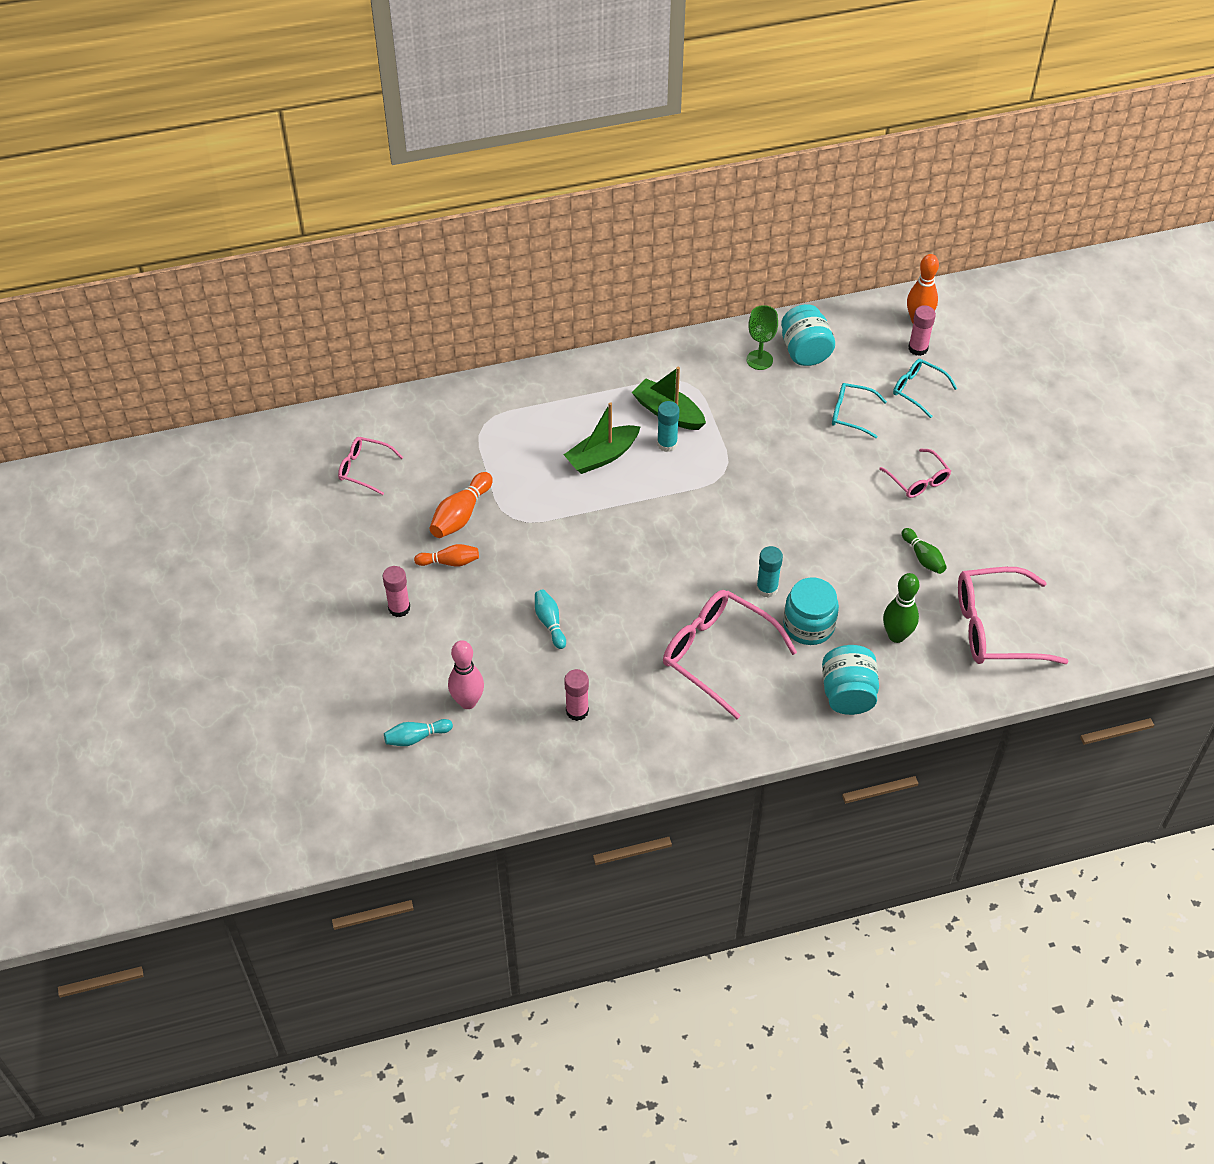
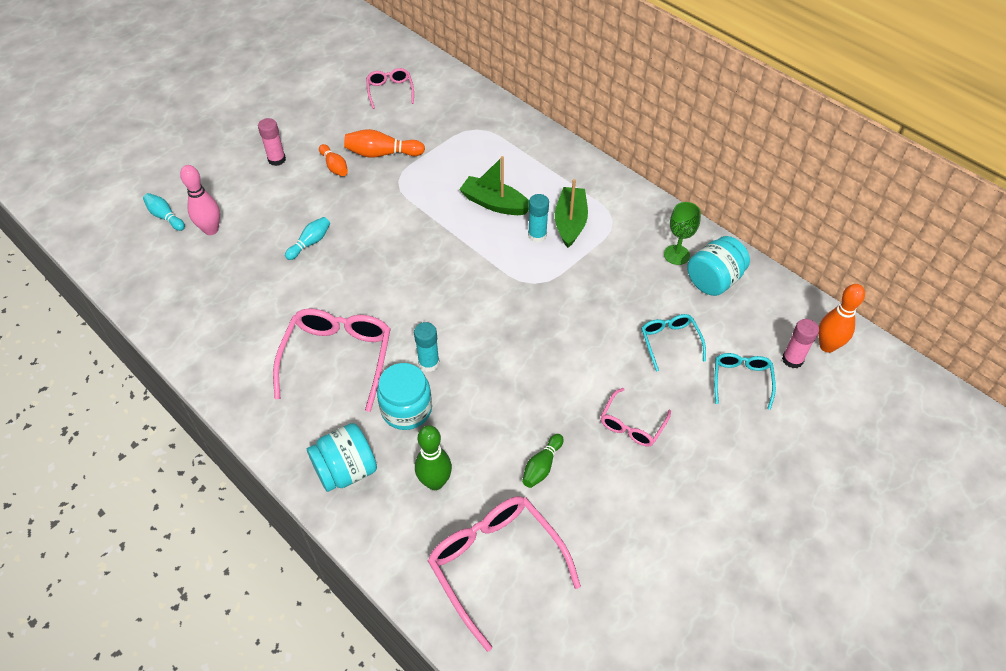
camera: 60 degrees right, 0 degrees up
pink glue stick [564,669,589,721] -> none

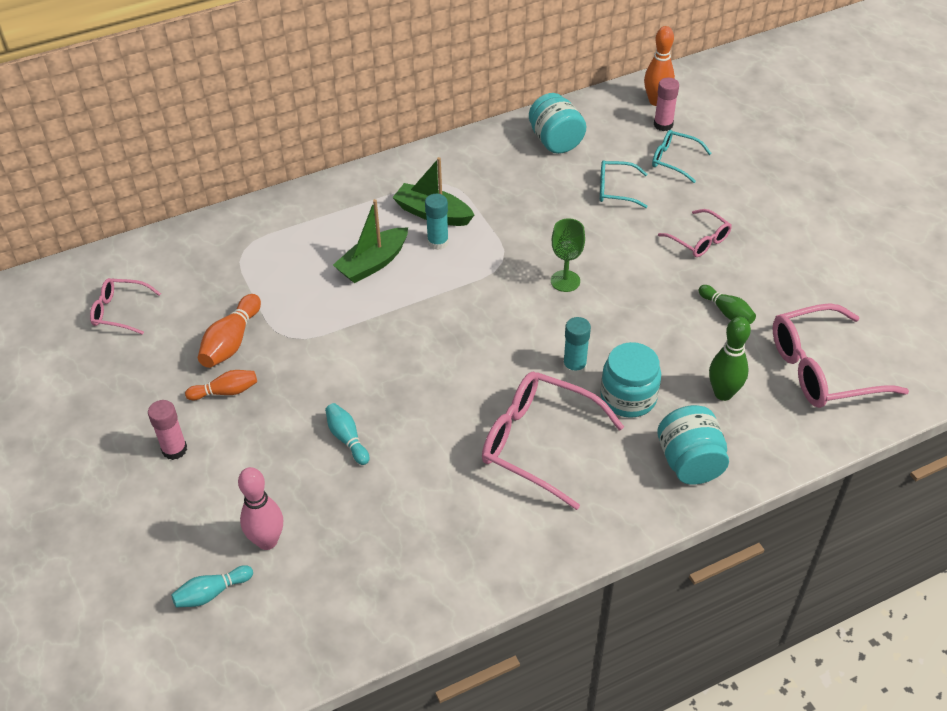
camera: 70 degrees left, 5 degrees down
green goblet [664,202,701,265] -> green goblet moved to [551,218,585,292]

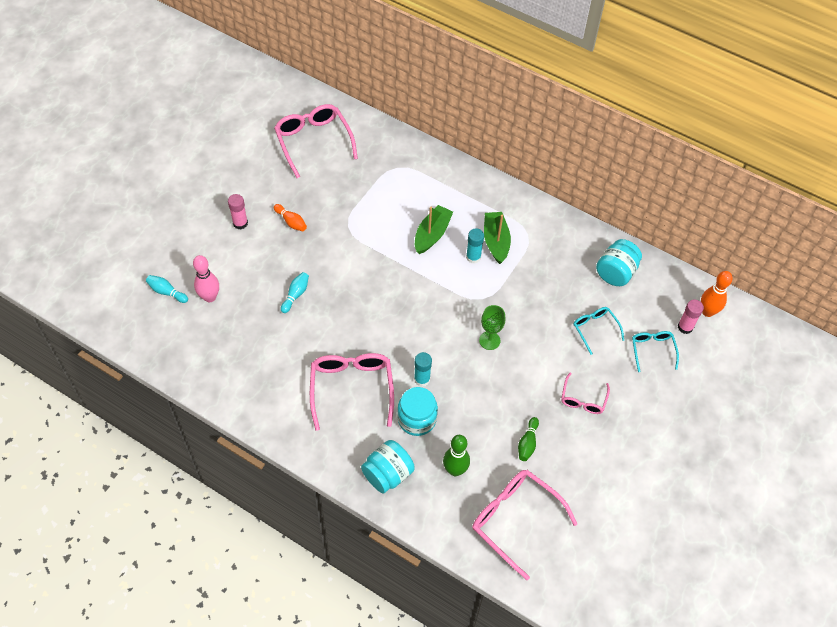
camera: 55 degrees right, 10 degrees up
pink glasses [90,278,161,335] -> pink glasses [274,104,358,178], size x1.82
orange bowling pin [198,294,261,368] -> none
green boat [333,199,408,283] -> green boat turned 105 degrees clockwise [415,205,453,254]

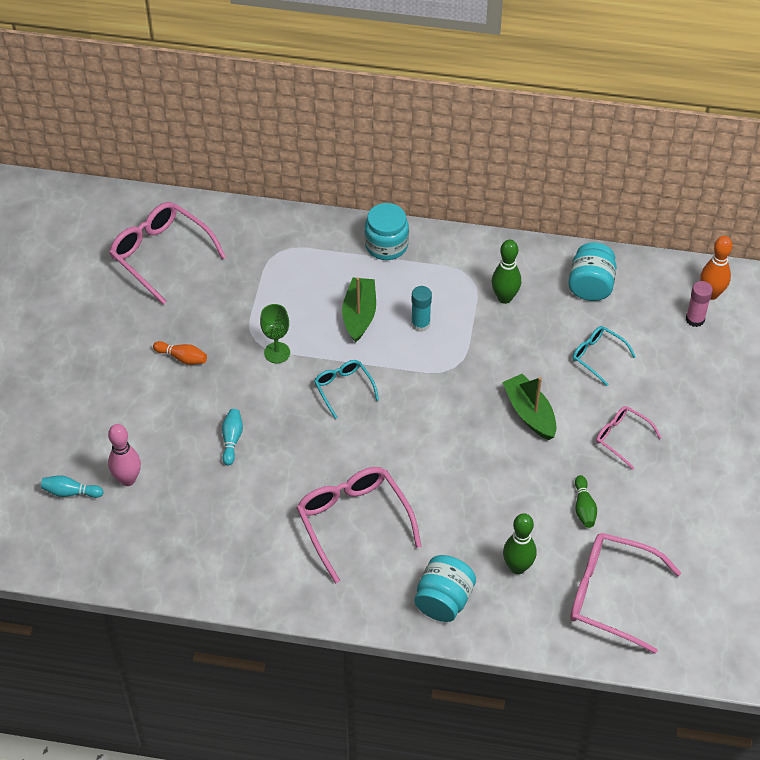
camera: 20 degrees left, 5 degrees down
pink glue stick [228,194,248,229] -> none
turquoise jar [397,387,438,436] -> turquoise jar moved to [364,203,409,260]
turquoise glue stick [414,352,432,387] -> none
green goblet [479,305,506,350] -> green goblet moved to [260,304,290,363]
green boat [484,212,511,264] -> green boat moved to [502,374,556,440]
pink glasses [561,372,610,414] -> pink glasses turned 135 degrees clockwise [596,406,662,470]
turquoise glasses [632,331,679,372] -> turquoise glasses moved to [314,360,379,419]
none -> green bowling pin [491,240,521,304]

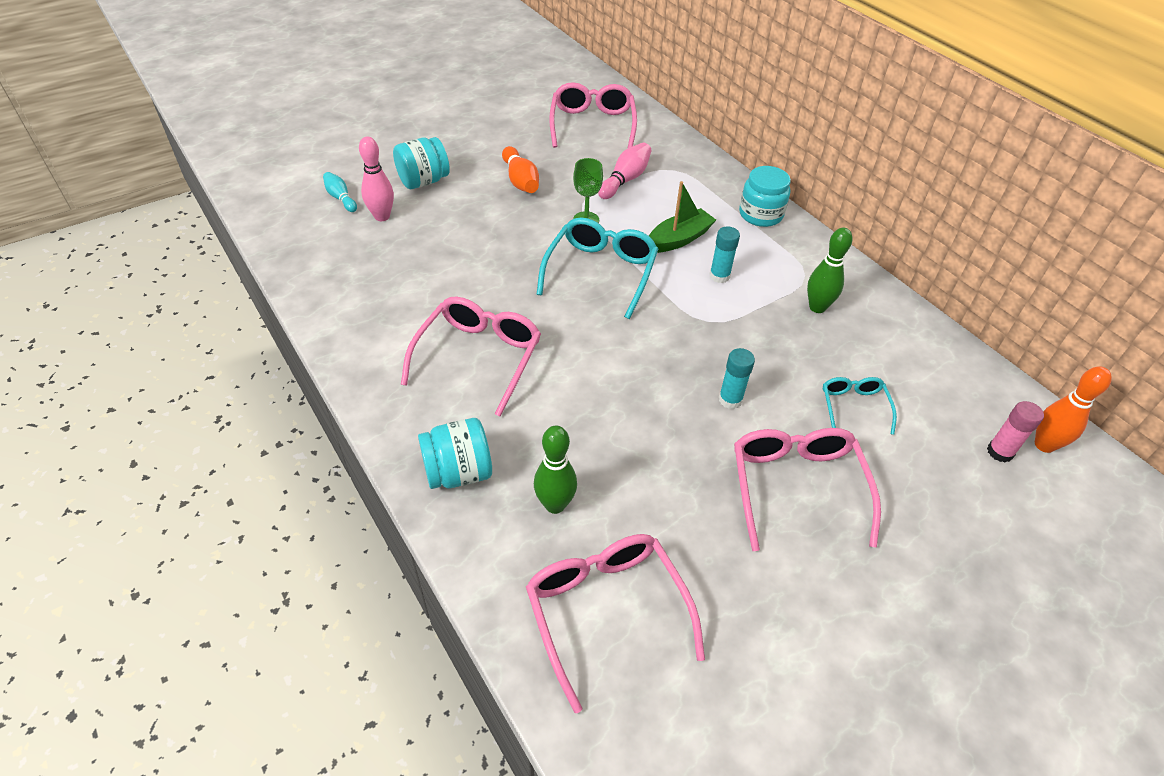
camera: 45 degrees right, 5 degrees down
orange bowling pin [153,341,207,365] -> orange bowling pin [502,146,539,193], size x1.51
turquoise bowling pin [222,409,243,466] -> none
turquoise glasses [314,360,379,419] -> turquoise glasses [536,218,658,319], size x1.82
green boat [502,374,556,440] -> turquoise glue stick [719,348,755,409]
turquoise jar [568,243,617,301] -> turquoise jar moved to [393,137,450,189]
green bowling pin [575,475,597,528] -> none
pink glasses [596,406,662,470] -> pink glasses [734,428,881,551], size x1.82
none -> pink bowling pin [598,143,651,199]

